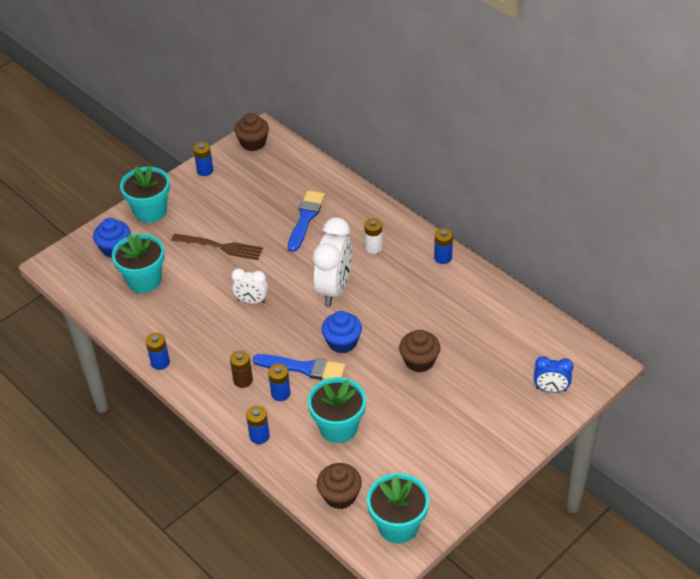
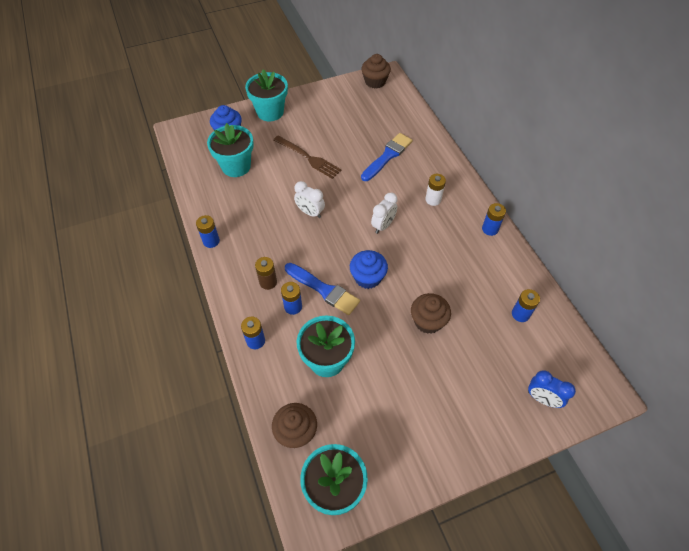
camera: 20 degrees right, 10 degrees up
blue battery [193,142,213,176] -> blue battery moved to [512,289,540,322]
white clock [313,217,352,306] -> white clock [371,193,398,234], size x0.55

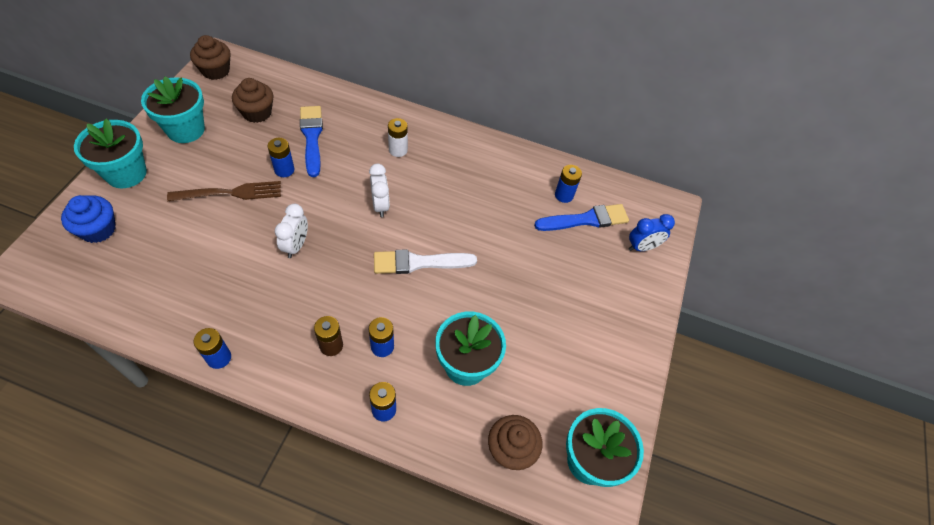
camera: 55 degrees left, 0 degrees up
turquoise flower pot [207,123,254,177] -> turquoise flower pot moved to [141,76,205,143]
blue brush [285,263,360,315] -> blue brush moved to [534,204,629,231]
white clock [294,181,325,218] -> white clock turned 60 degrees counterclockwise [275,204,308,258]
blue cupcake [350,250,388,289] -> white brush [374,249,477,274]
brown cupcake [411,293,451,334] -> brown cupcake moved to [232,78,273,123]
blue battery [482,203,506,236] -> blue battery moved to [268,138,295,177]

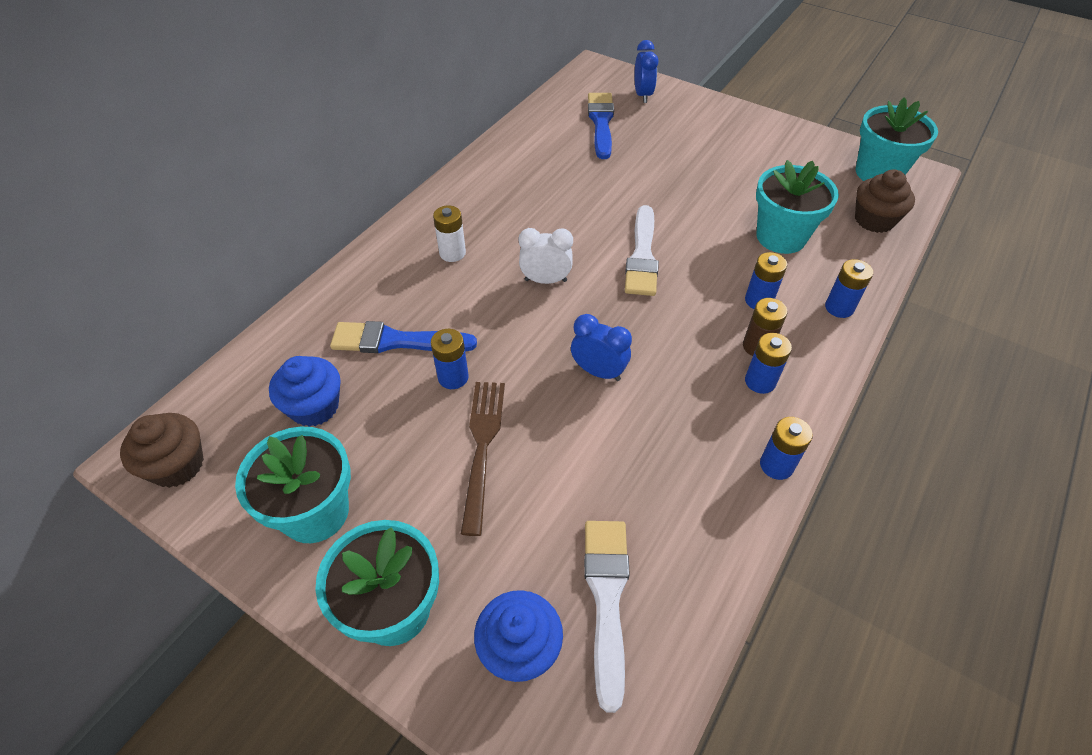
camera: 70 degrees left, 5 degrees down
brown cupcake [232,78,273,123] -> blue cupcake [269,356,341,427]
white clock [275,204,308,258] -> blue clock [571,314,632,381]
blue battery [555,165,582,203] -> blue battery moved to [745,333,792,394]
none -> white brush [584,521,630,713]

